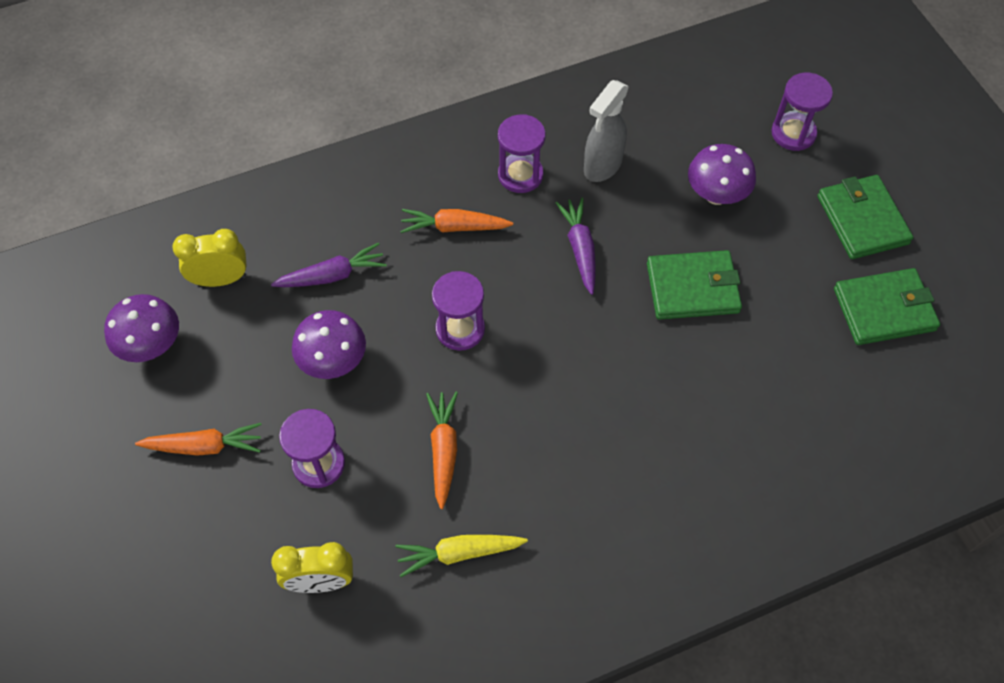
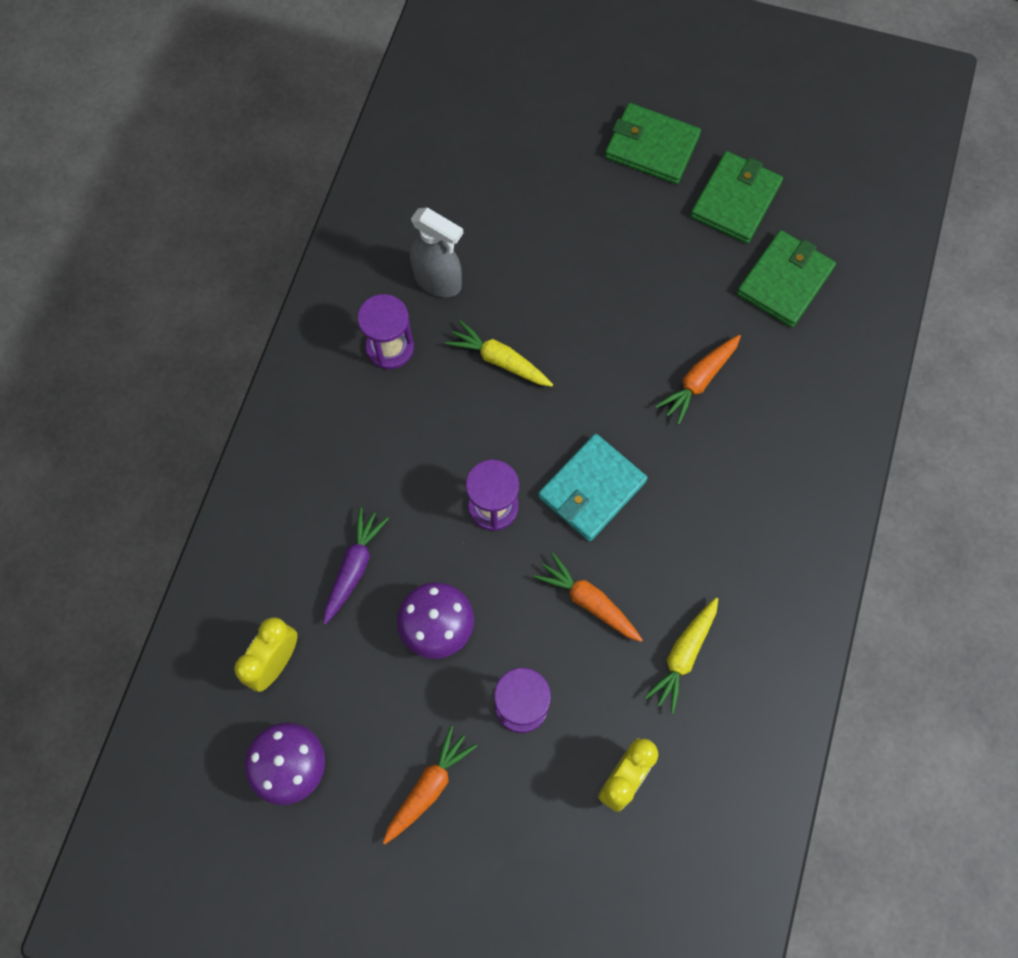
camera: 50 degrees left, 10 degrees up
orange carrot [400,209,513,233] -> orange carrot moved to [656,335,741,425]
purple carrot [555,198,596,295] -> yellow carrot [445,320,553,387]
grey spray bottle [584,80,629,182] -> grey spray bottle turned 45 degrees counterclockwise [410,207,463,297]
green wallet [647,250,742,320] -> green wallet moved to [737,230,836,328]
purple mushroom [688,144,756,205] -> none
purple hourglass [771,73,833,151] -> none
none -> turquoise wallet [538,434,648,541]

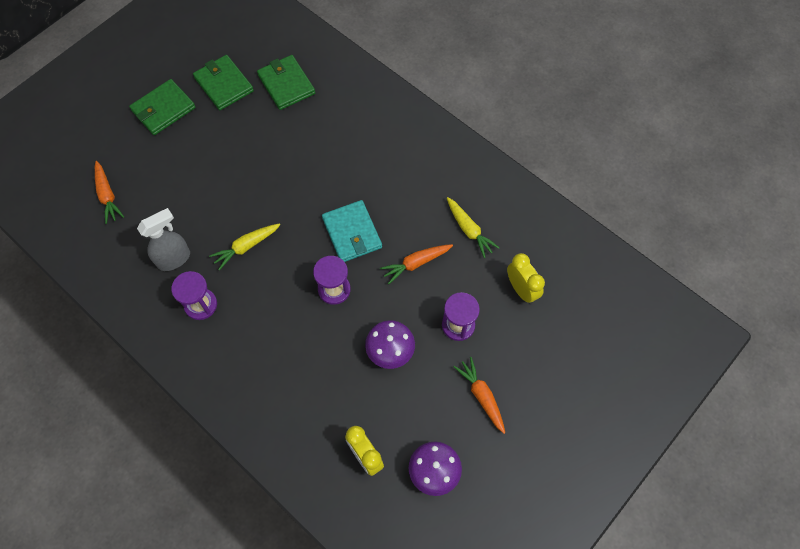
camera: 65 degrees left, 5 degrees down
purple carrot [323,507,389,625] -> none
orange carrot [656,335,741,425] -> orange carrot moved to [95,161,124,224]

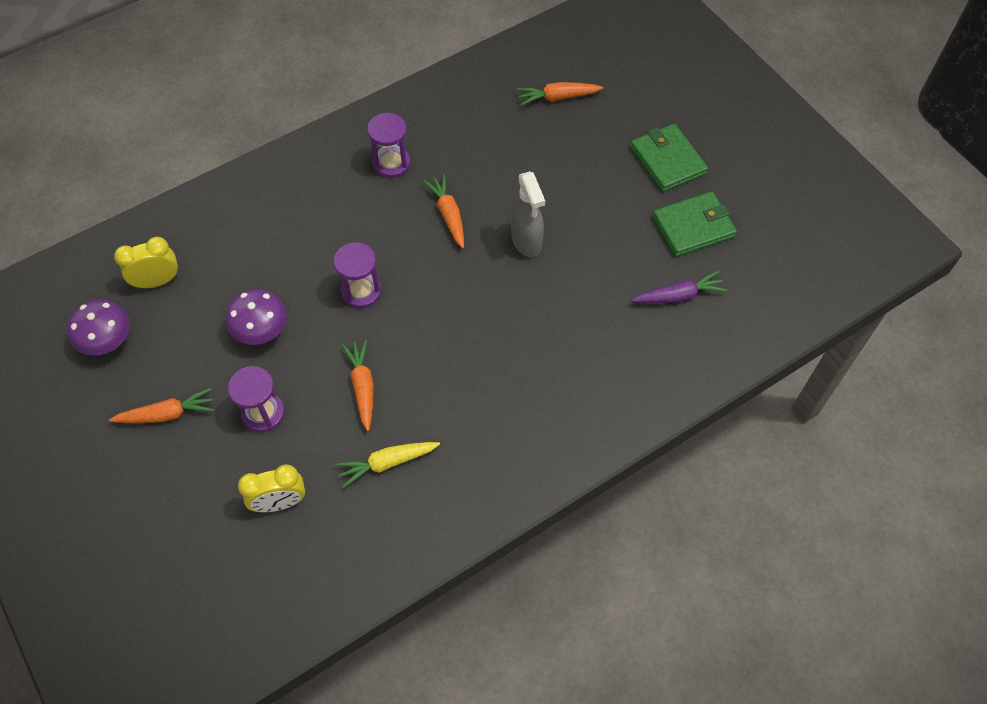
camera: 105 degrees right, 5 degrees down
grey spray bottle [137,208,190,271] -> grey spray bottle moved to [511,171,545,257]
yellow carrot [209,223,280,270] -> orange carrot [423,174,464,249]
green wallet [257,55,315,110] -> purple carrot [632,271,727,303]
turquoise wallet [322,200,382,262] -> none

